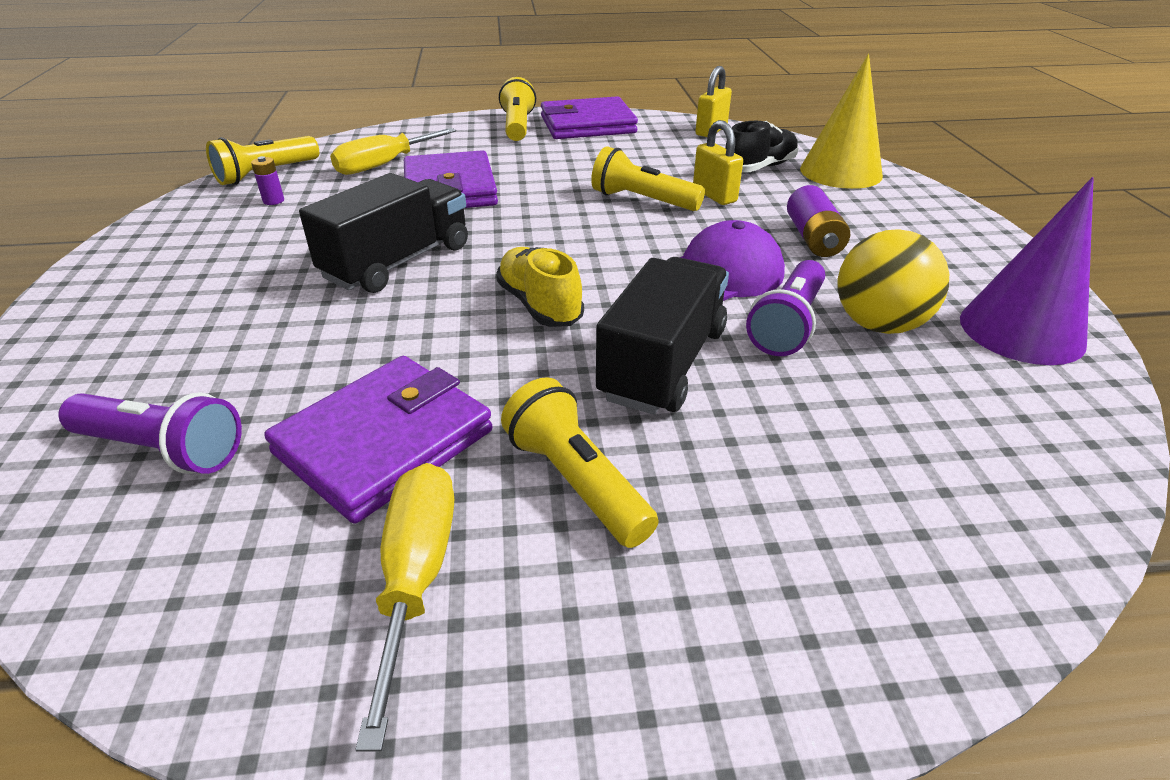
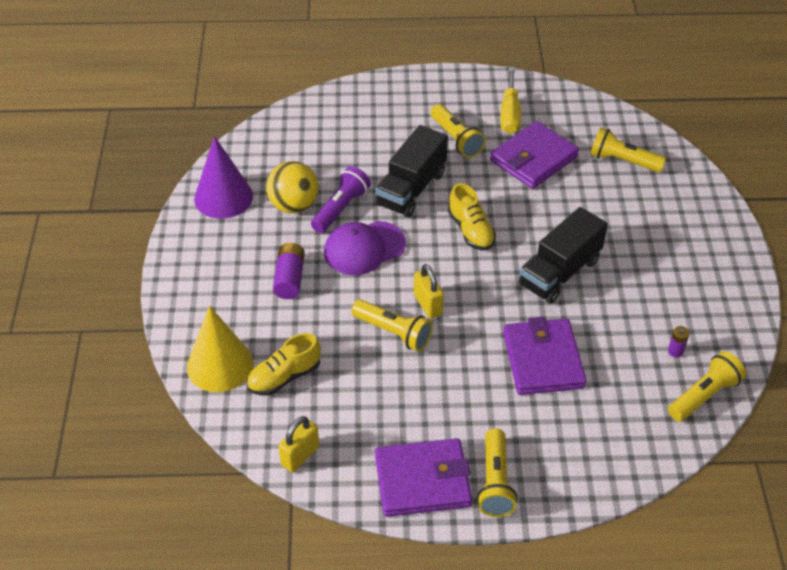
camera: 175 degrees left, 10 degrees up
purple flashlight [59,392,242,474] -> yellow flashlight [590,127,666,172]
yellow screwdriver [330,128,456,175] -> none
yellow padlock [693,120,743,205] -> yellow padlock moved to [414,264,444,319]
black shoe [725,121,799,172] -> yellow shoe [247,333,321,396]

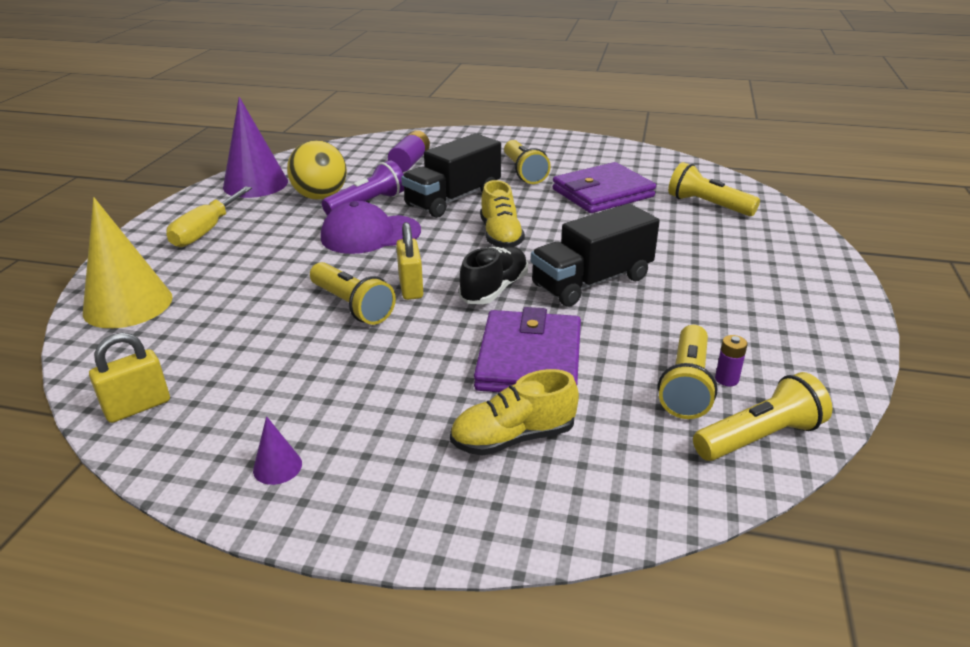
camera: 15 degrees right, 15 degrees down
yellow shoe [247,333,321,396] -> yellow shoe moved to [450,369,579,456]
purple battery [273,243,305,299] -> purple battery moved to [388,130,430,172]
purple wallet [375,438,472,517] -> purple cone [253,416,302,485]
yellow flashlight [477,428,518,517] -> yellow flashlight moved to [658,325,718,419]
yellow screwdriver [500,67,521,134] -> yellow screwdriver moved to [166,186,252,247]
none -> black shoe [459,247,528,304]

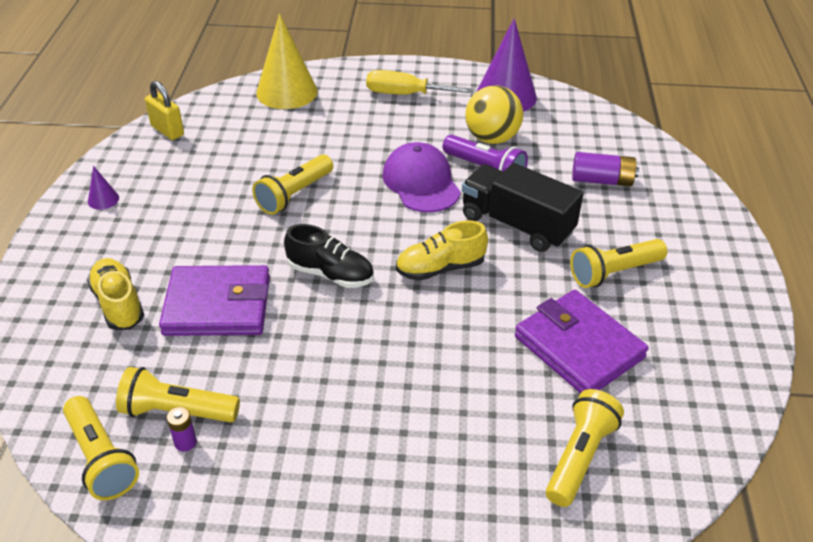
camera: 80 degrees right, 10 degrees up
yellow padlock [396,222,423,300] -> none
black truck [531,203,660,307] -> none

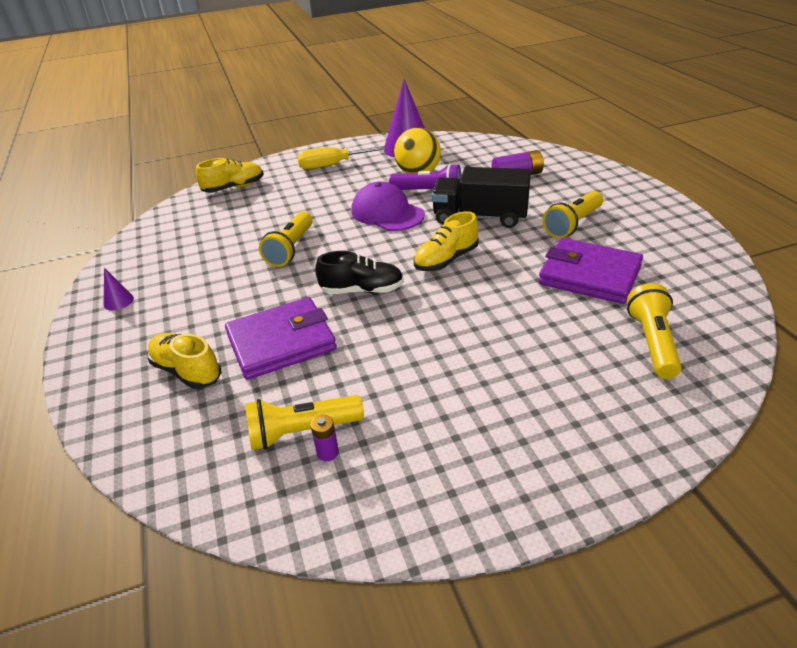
camera: 20 degrees left, 5 degrees down
yellow flashlight [63,396,139,500] -> none
yellow padlock [145,81,184,140] -> none
yellow cone [256,14,318,109] -> yellow shoe [196,158,264,193]

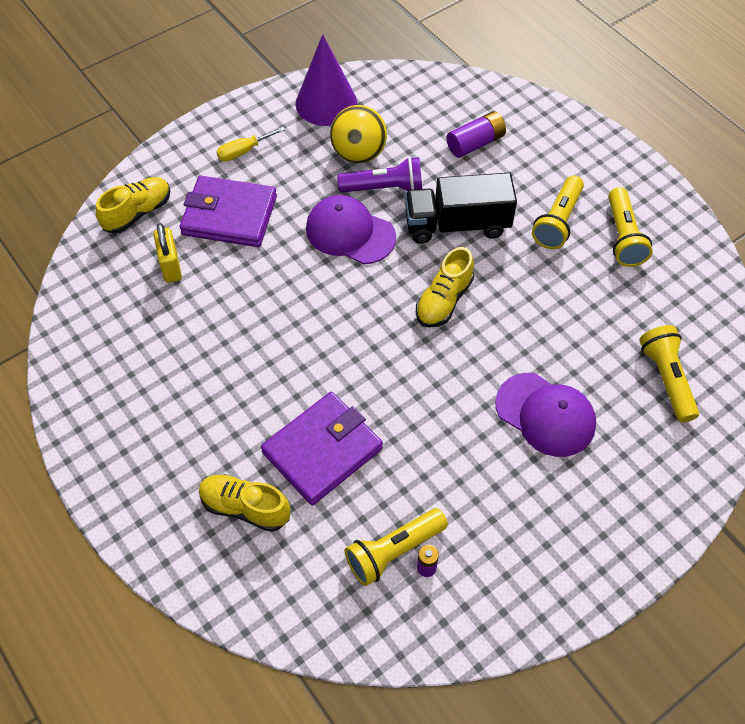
camera: 20 degrees left, 20 degrees up
purple cone [103,268,134,310] -> none
yellow flashlight [259,211,313,267] -> yellow flashlight moved to [608,187,652,267]
yellow screwdriver [297,146,386,169] -> yellow screwdriver [216,127,285,161], size x0.66
black shoe [315,251,404,294] -> none
purple wallet [538,238,643,304] -> purple wallet moved to [180,176,277,247]
none -> yellow padlock [153,223,182,283]
none -> purple cap [495,373,596,457]

